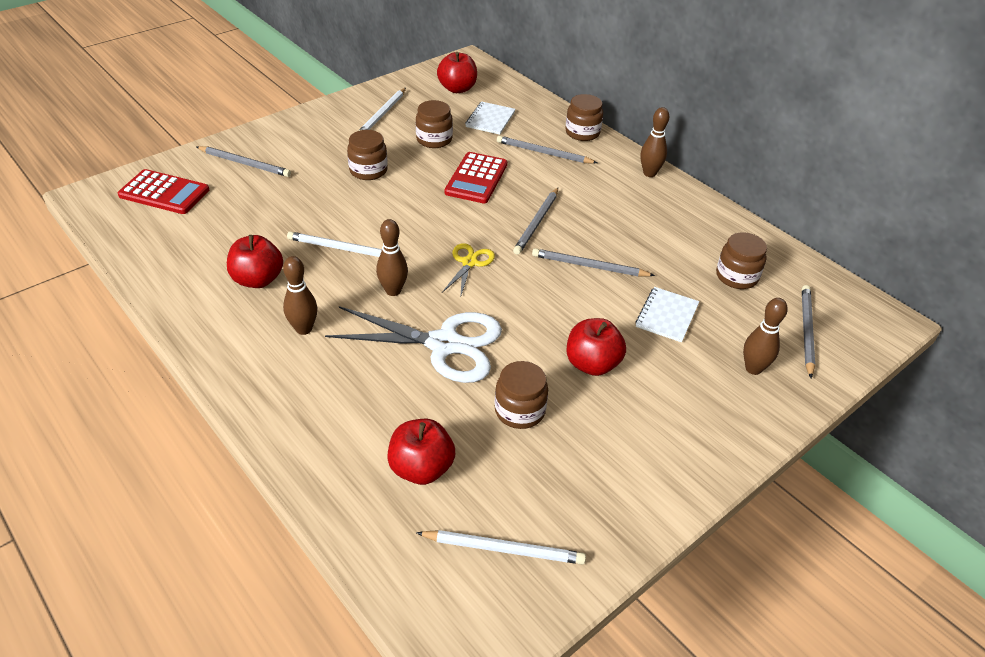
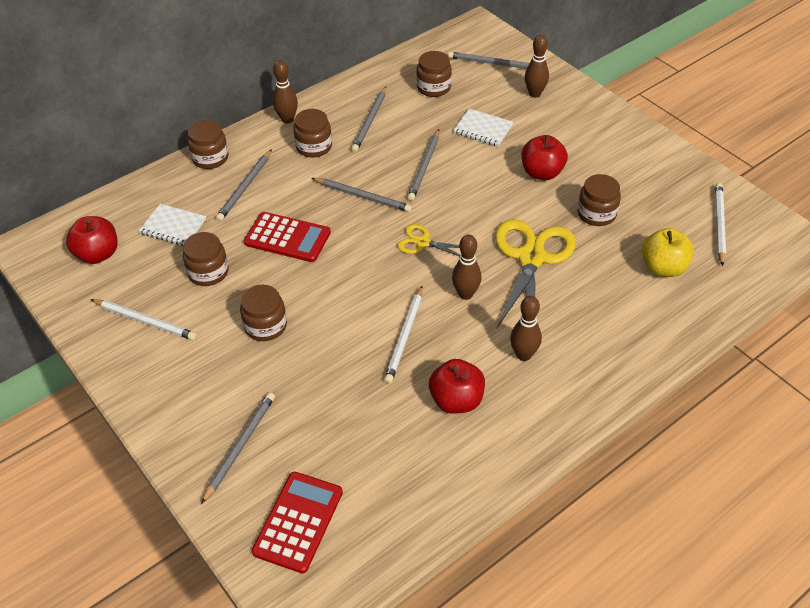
camera: 85 degrees left, 5 degrees up
white scissors [325,306,502,383] -> yellow scissors [495,219,576,328]
red apple [387,419,455,485] -> yellow apple [641,228,694,277]
none -> brown jar [293,109,332,157]
none -> grey pencil [351,87,386,152]

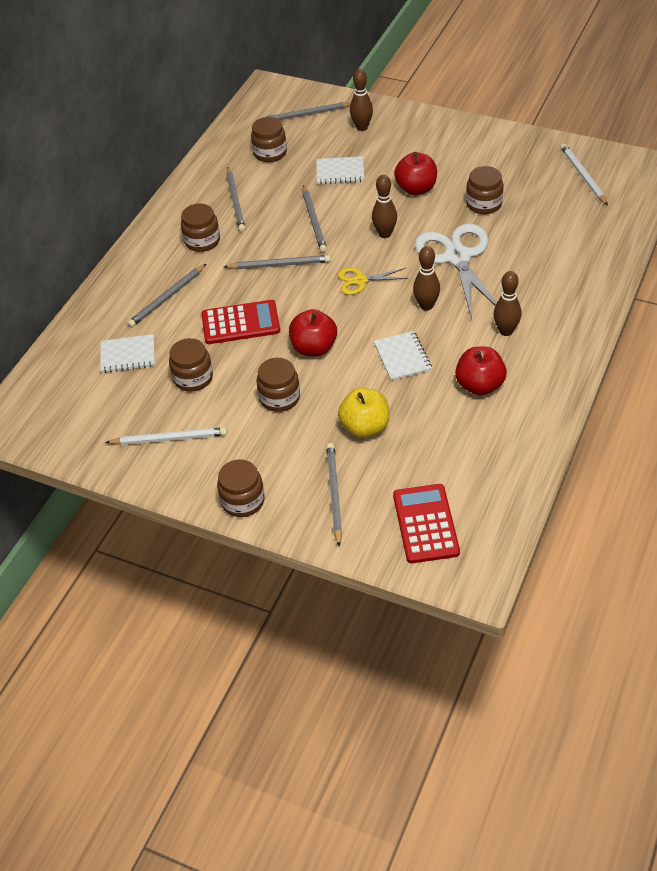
camera: 25 degrees left, 0 degrees up
red apple [66,216,117,264] -> red apple moved to [289,309,337,356]
brown jar [187,120,229,169] -> brown jar moved to [217,459,265,517]
grey pencil [216,149,272,221] -> grey pencil turned 45 degrees clockwise [127,264,206,327]
brown bowling pin [273,60,298,124] -> brown bowling pin moved to [372,175,397,238]
white pencil [384,286,423,383] -> white notebook [374,331,432,381]
yellow scissors [495,219,576,328] -> white scissors [415,223,497,319]
yellow apple [641,228,694,277] -> yellow apple moved to [338,388,390,438]

